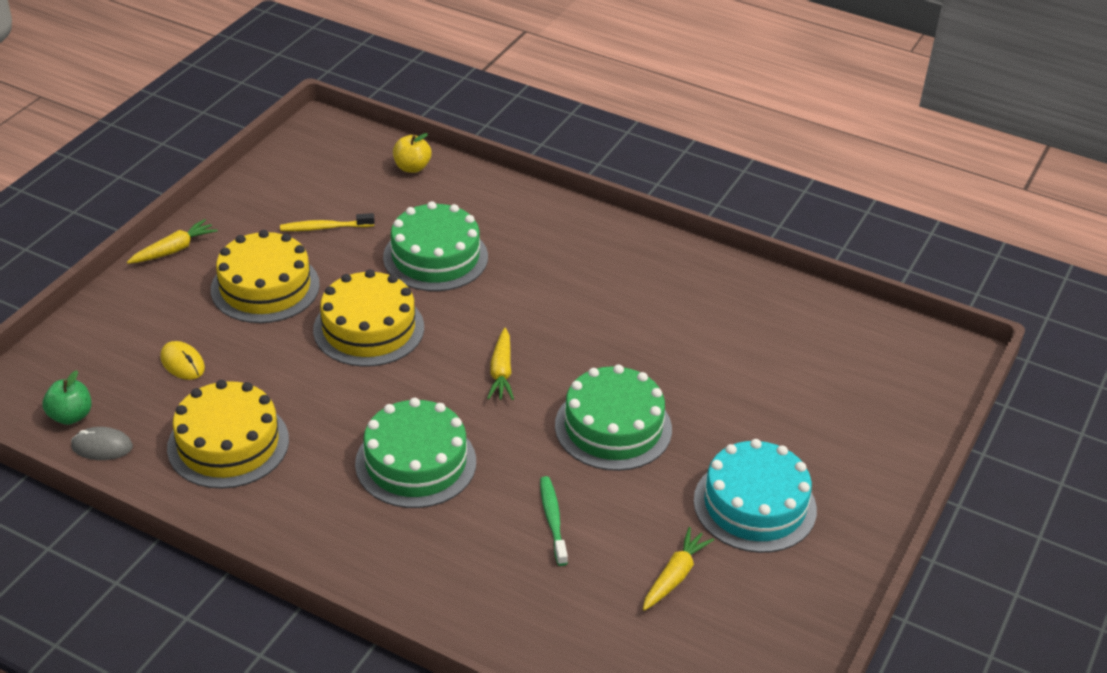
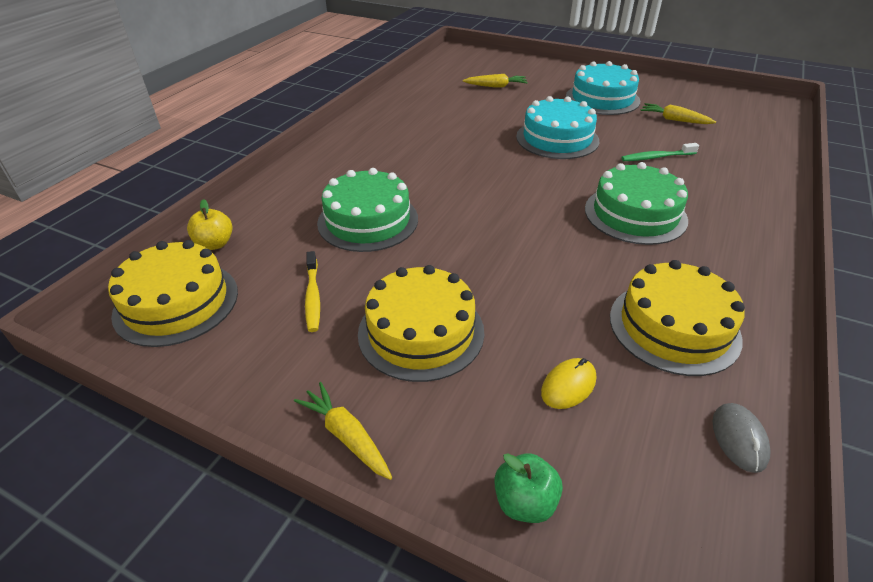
camera: 90 degrees left, 0 degrees up
green apple [43,370,92,425] -> green apple moved to [494,453,563,523]
yellow cake [313,269,424,367] -> yellow cake moved to [108,240,238,347]
yellow carrot [487,328,514,400] -> yellow carrot moved to [463,74,528,87]
green cake [555,365,672,471] -> turquoise cake [516,96,599,159]

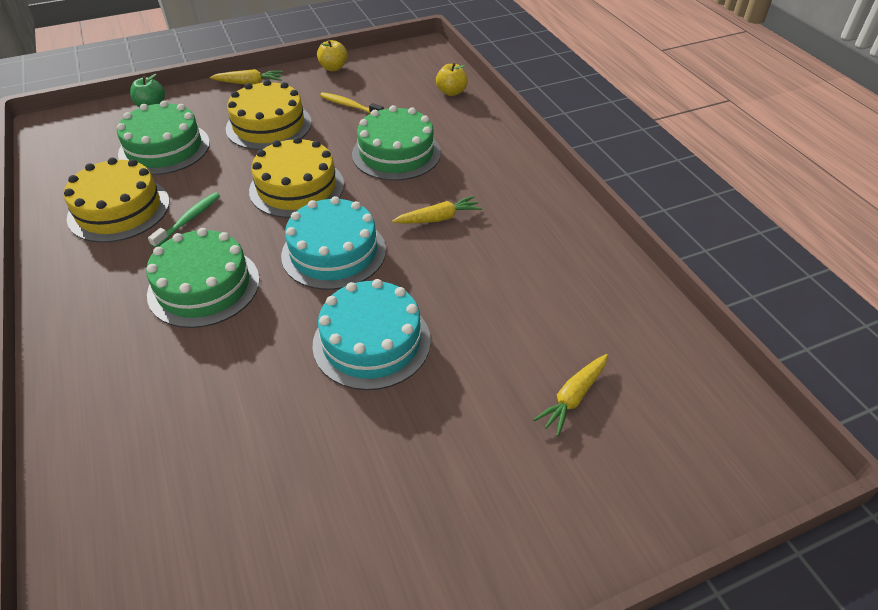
camera: 130 degrees right, 5 degrees up
yellow cake [108,240,238,347] -> yellow cake moved to [249,137,344,218]
yellow mouse [541,358,596,409] -> green cake [117,101,210,175]
turquoise cake [566,61,640,115] -> turquoise cake moved to [281,196,386,290]
green toothbrush [621,143,699,161] -> green toothbrush moved to [148,192,220,248]
yellow carrot [641,103,716,124] -> yellow carrot moved to [392,196,482,224]
grey mouse [713,403,771,473] -> none
none -> yellow apple [317,40,348,71]

